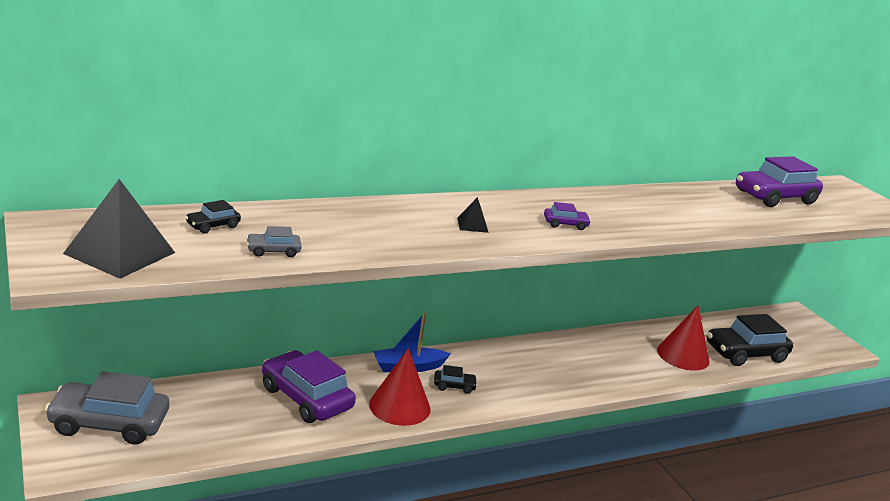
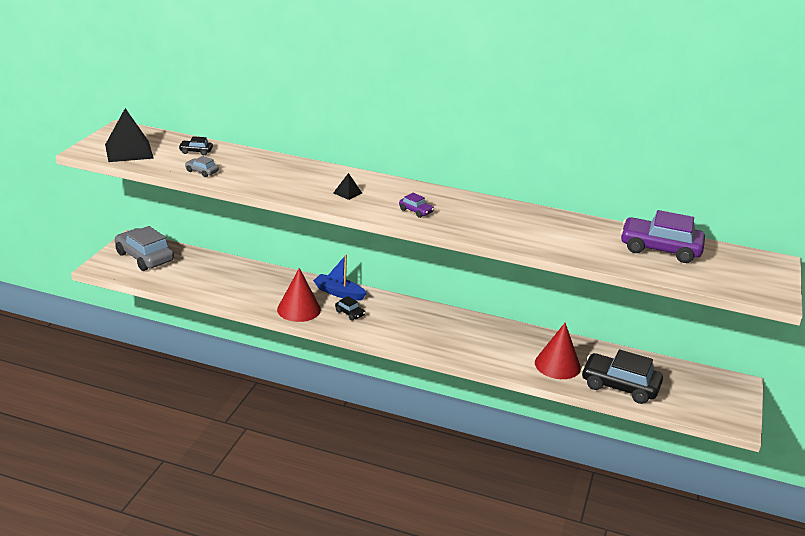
camera: 45 degrees right, 5 degrees up
purple car [262,350,356,423] -> none

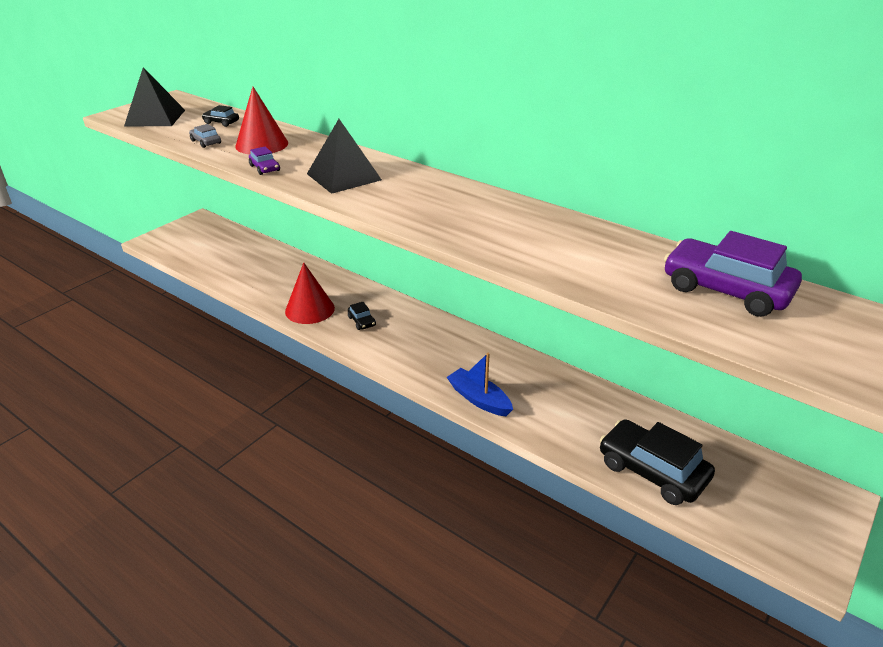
camera: 20 degrees right, 5 degrees up
grey car [115,226,174,271] -> none
blue boat [313,255,367,301] -> blue boat moved to [447,353,513,416]
black pyramid [333,173,362,200] -> black pyramid [307,119,382,194], size x2.18
purple car [399,193,434,218] -> purple car moved to [249,147,280,175]
red cone [535,323,581,379] -> red cone moved to [235,87,288,154]

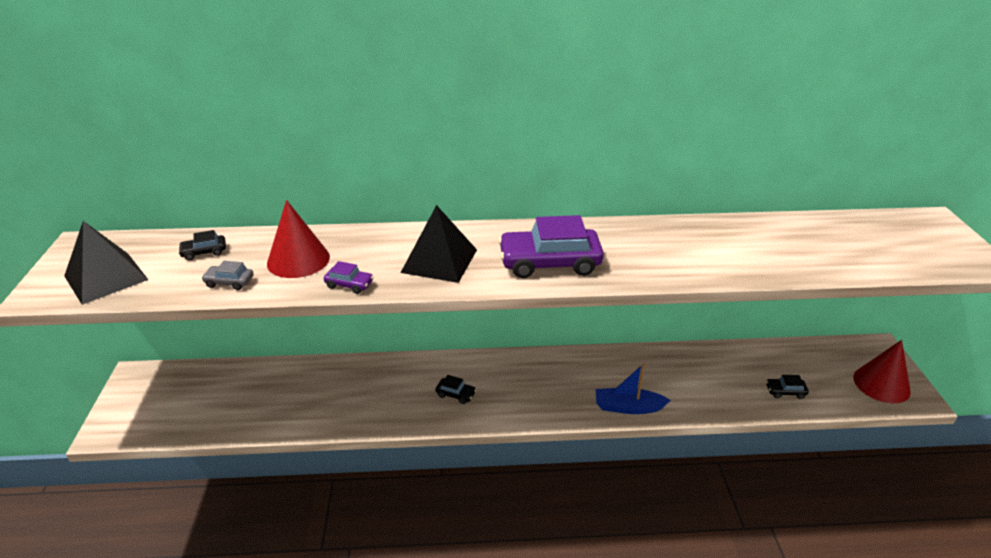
camera: 40 degrees left, 0 degrees up
red cone [285,263,335,324] -> red cone moved to [853,340,911,403]
black car [600,419,715,505] -> black car [766,375,809,399], size x0.45
purple car [664,231,802,317] -> purple car moved to [498,215,604,278]

